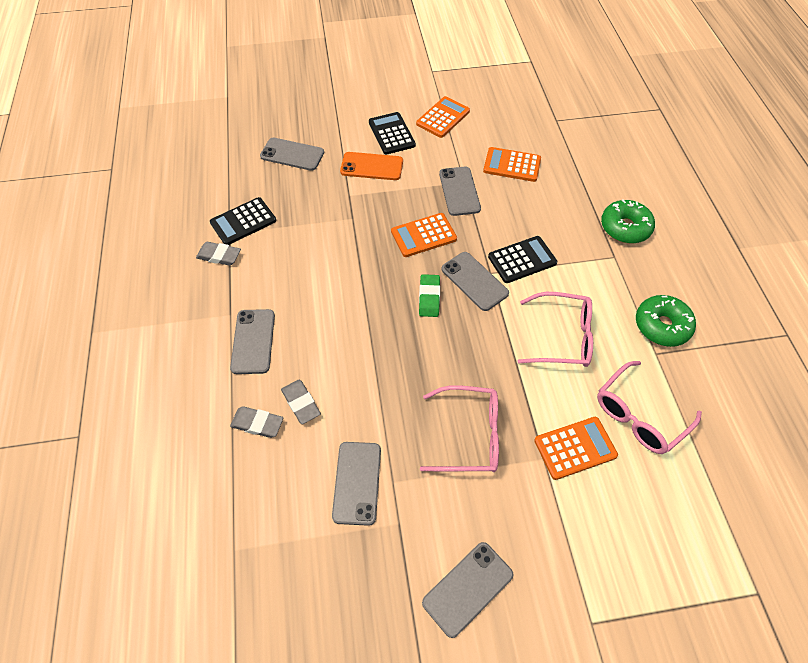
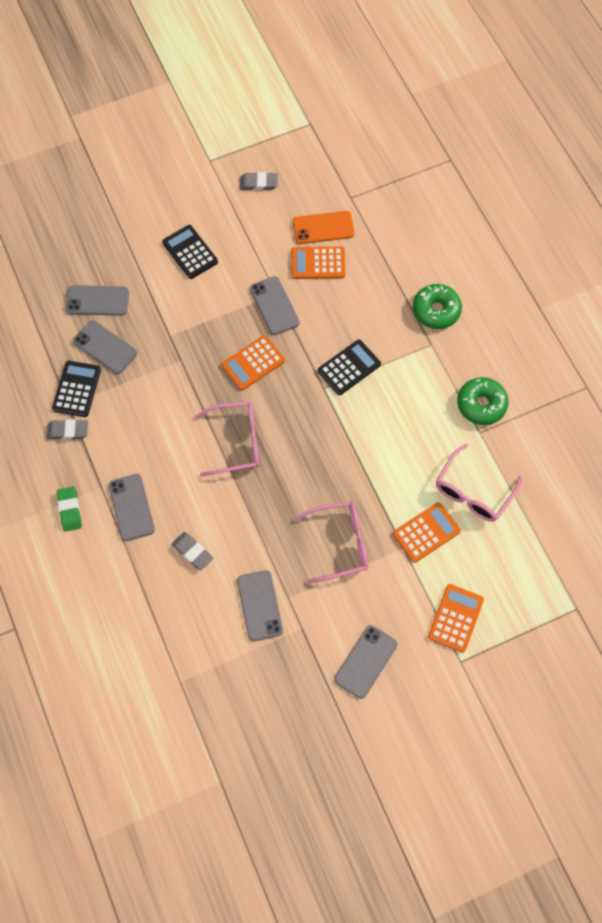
camera: 15 degrees left, 10 degrees up
black calculator [210,197,276,245] -> black calculator turned 150 degrees clockwise [52,361,101,417]
grey eraser [230,406,283,438] -> grey eraser moved to [240,172,278,191]
orange phone [340,152,403,180] -> orange phone moved to [293,211,354,244]
orange calculator [416,96,470,138] -> orange calculator moved to [428,584,484,653]
green eraser [419,274,440,317] -> green eraser moved to [57,486,82,532]
grey phone [441,252,509,311] -> grey phone moved to [73,320,137,374]
pink glasses [517,292,593,367] -> pink glasses moved to [194,402,259,477]

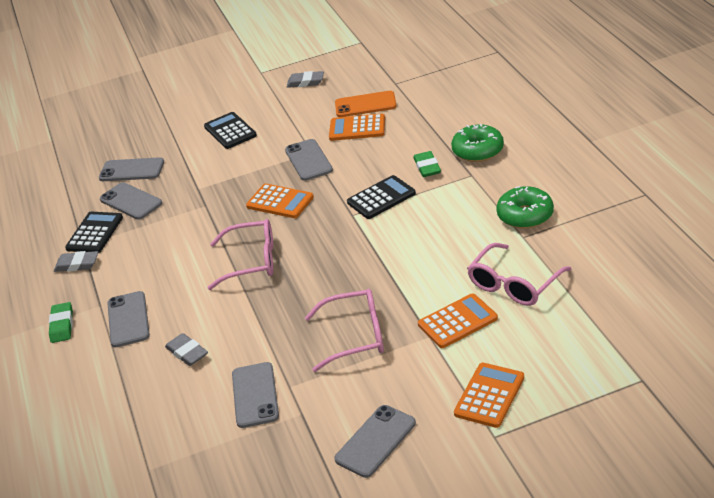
camera: 10 degrees right, 30 degrees down
orange calculator [221,335,285,390] -> orange calculator turned 120 degrees counterclockwise [246,184,314,218]
none -> green eraser [413,151,441,177]

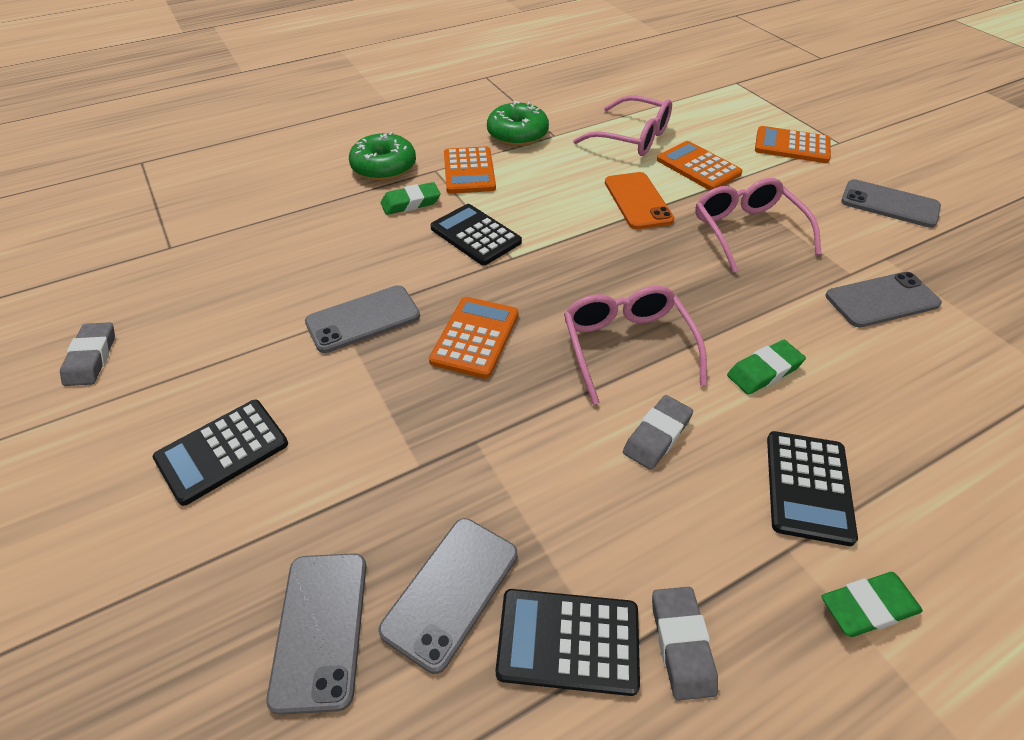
camera: 105 degrees left, 10 degrees up
grey phone [108,291,150,347] -> black calculator [767,431,858,546]
grey eraser [165,333,208,366] -> grey eraser moved to [623,395,693,470]
orange calculator [329,114,385,141] -> orange calculator moved to [444,146,496,194]
orange phone [335,91,397,117] -> orange phone moved to [605,172,674,229]
none -> green eraser [727,340,806,395]

